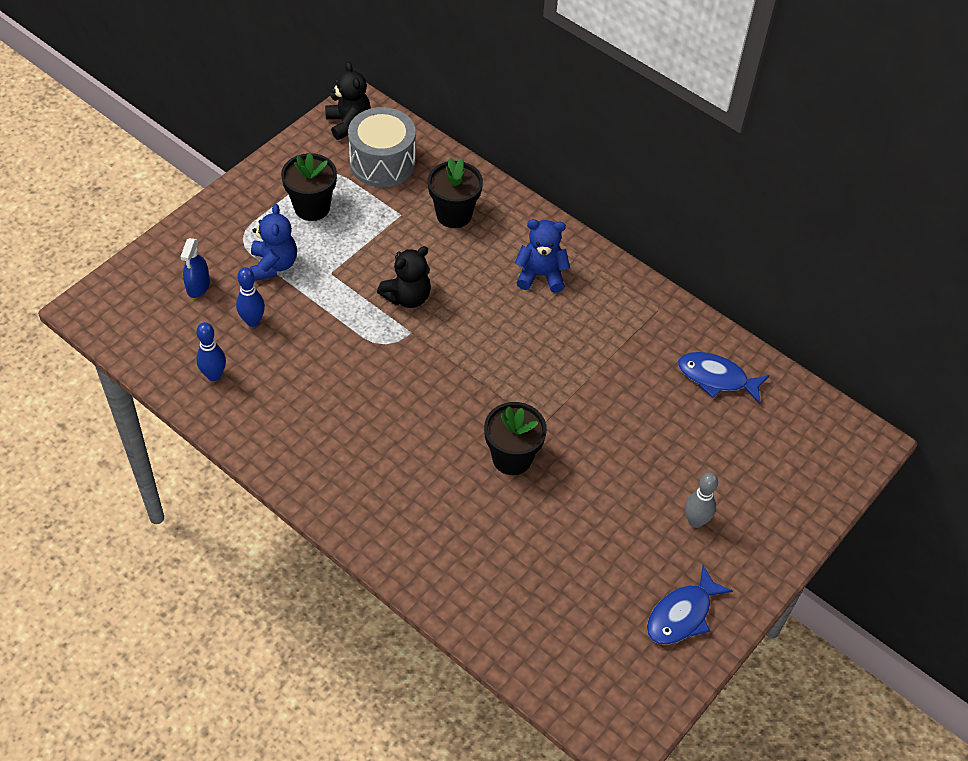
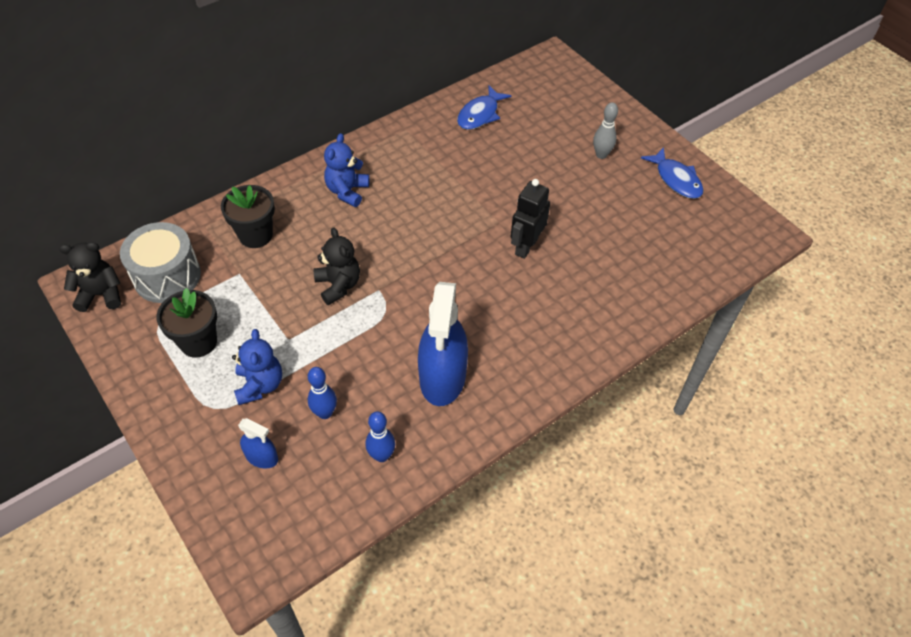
camera: 75 degrees left, 0 degrees up
blue teddy bear [250,204,297,281] -> blue teddy bear turned 75 degrees clockwise [232,329,282,405]
black flower pot [484,402,547,475] -> black robot [511,179,550,259]
none -> blue spray bottle [418,282,468,406]

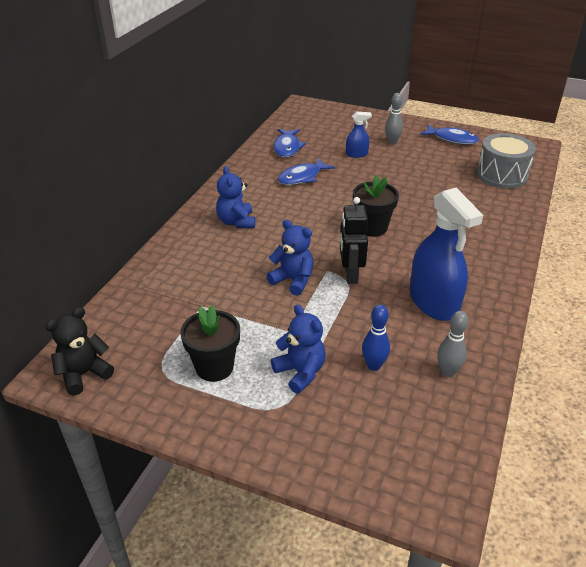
camera: 30 degrees left, 15 degrees down
grey drum [120,222,201,303] -> grey drum moved to [477,133,536,189]
black flower pot [221,185,275,248] -> black flower pot moved to [353,175,399,237]
blue spray bottle [238,418,278,469] -> blue spray bottle moved to [346,112,372,158]
black teddy bear [314,227,360,305] -> blue teddy bear [267,220,313,296]
blue bowling pin [366,411,395,462] -> grey bowling pin [437,311,469,377]
black robot [511,179,550,259] -> black robot moved to [340,197,368,284]
none -> blue fish [278,158,335,185]

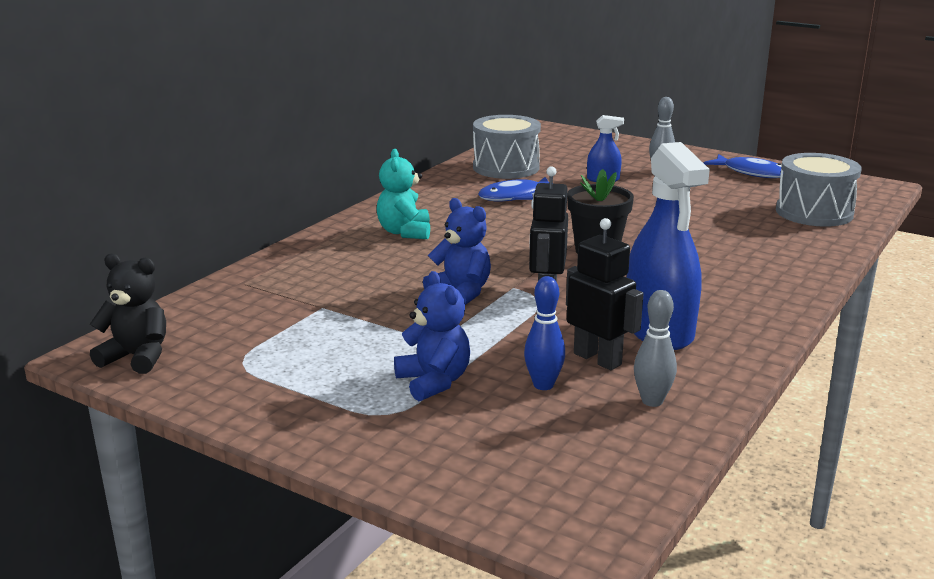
camera: 10 degrees right, 15 degrees down
black teddy bear [45,307,114,396] -> black teddy bear turned 45 degrees clockwise [90,253,166,374]
black flower pot [180,305,240,382] -> none
blue teddy bear [216,166,255,228] -> turquoise teddy bear [377,149,430,239]
blue fish [274,129,306,157] -> grey drum [473,115,541,179]
none -> black robot [566,218,643,370]

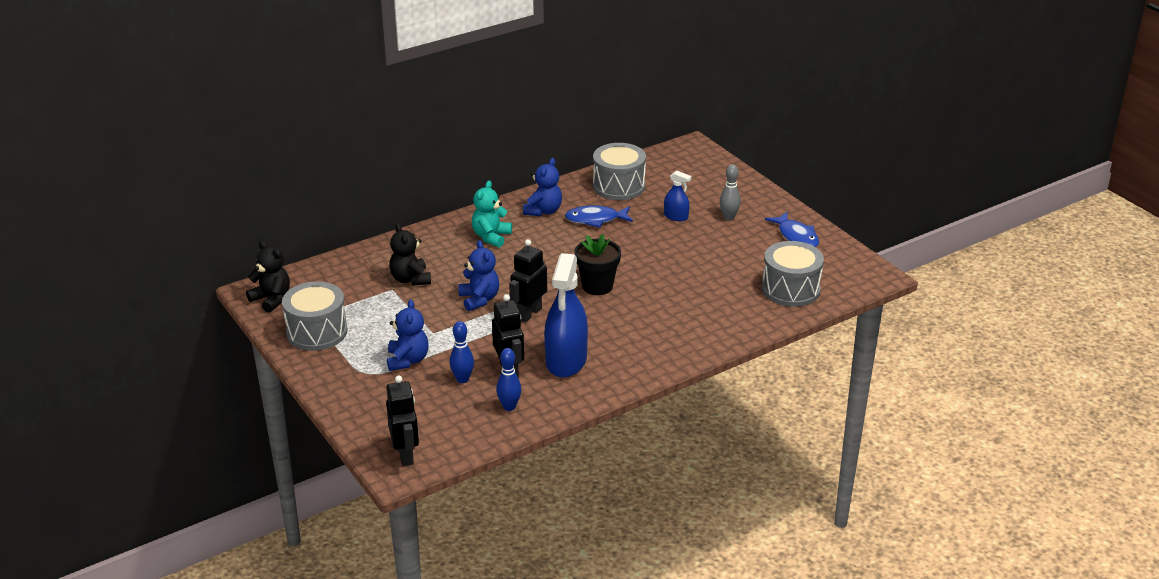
camera: 25 degrees right, 10 degrees up
grey bowling pin [634,290,677,407] -> blue bowling pin [496,348,521,411]
none -> grey drum [282,281,348,351]
none -> black robot [386,376,419,466]
none -> black teddy bear [389,223,431,286]
none -> blue teddy bear [523,158,562,216]

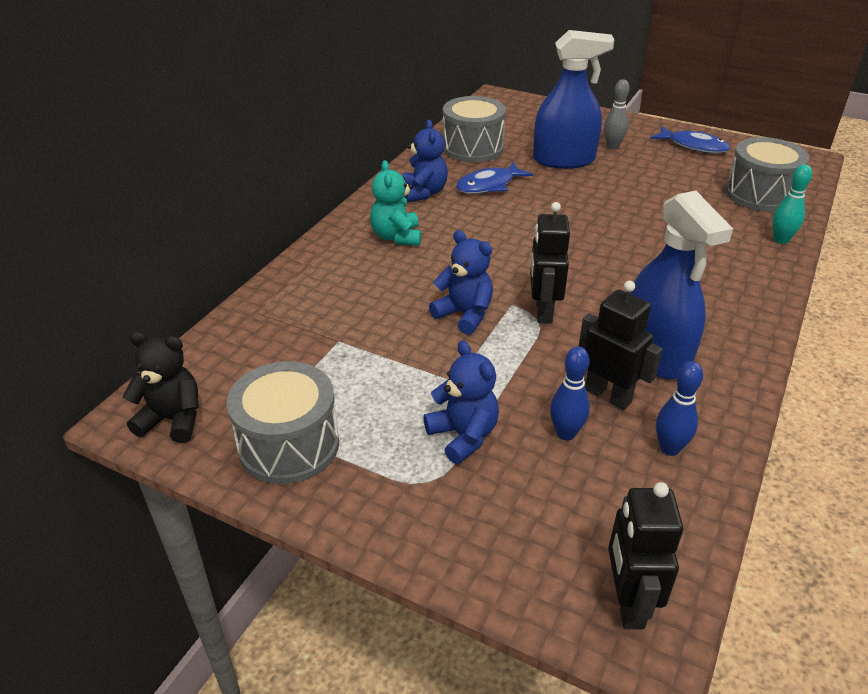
camera: 30 degrees left, 5 degrees up
black robot [386,376,419,466] -> black robot turned 135 degrees counterclockwise [608,482,683,629]
black teddy bear [389,223,431,286] -> none
black flower pot [575,234,621,295] -> none
blue spray bottle [664,171,692,221] -> blue spray bottle [533,30,615,169], size x2.10
none -> turquoise bowling pin [772,164,812,244]

